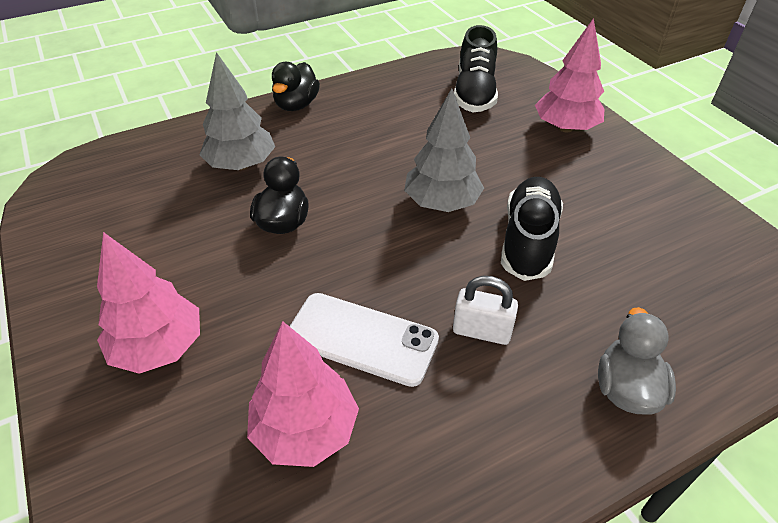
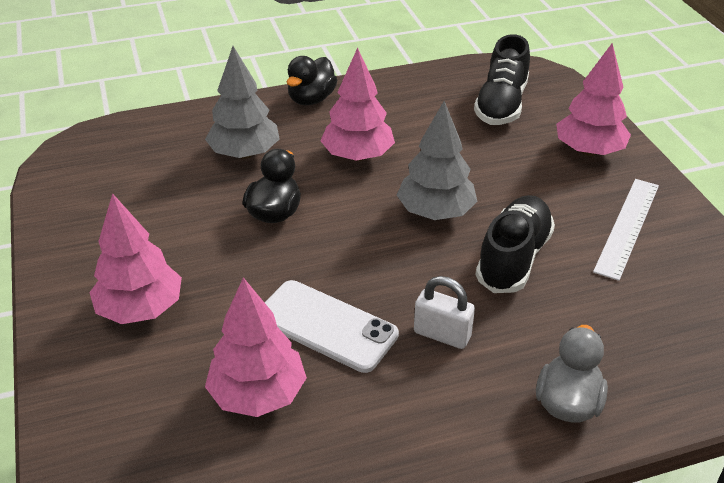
camera: 10 degrees right, 5 degrees down
none -> pink tree [320,47,395,161]
none -> white ruler [593,179,659,281]

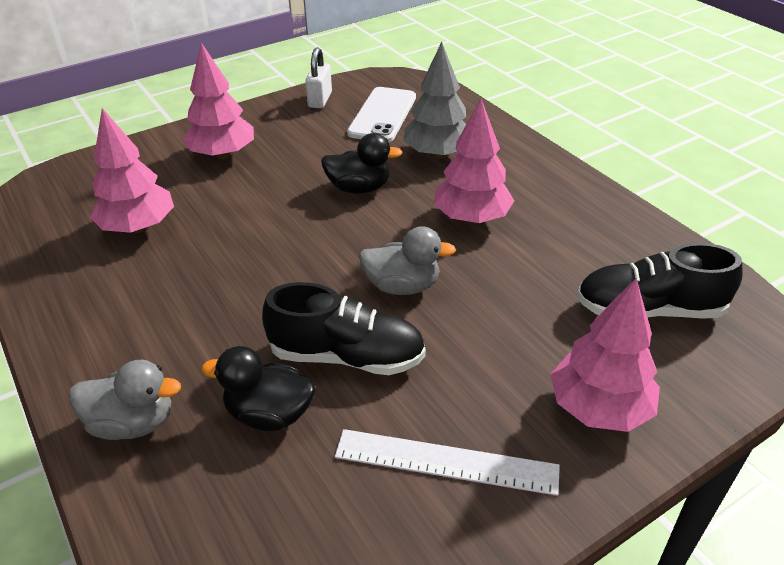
camera: 75 degrees right, 0 degrees up
white phone [265,280,399,373] -> white phone moved to [347,87,416,142]
black duck [286,56,337,105] -> black duck moved to [201,346,315,431]
grey tree [397,101,478,220] -> grey duck [359,226,456,295]
white padlock [414,276,475,349] -> white padlock moved to [305,47,332,108]

